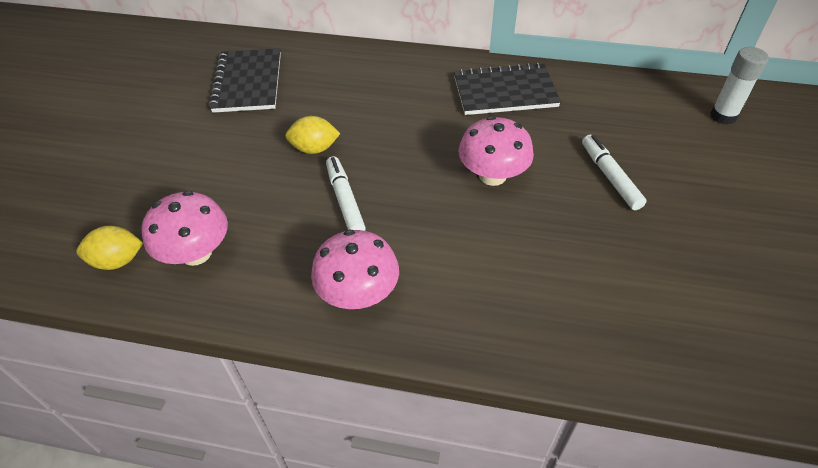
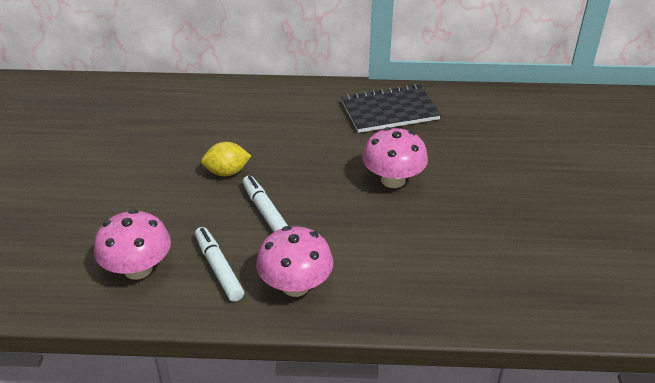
camera: 10 degrees left, 10 degrees down
yellow lemon [77,226,143,270] -> none
black notebook [209,48,281,113] -> none
white marker [582,135,646,210] -> white marker moved to [195,227,244,302]
white glue stick [710,47,769,125] -> none

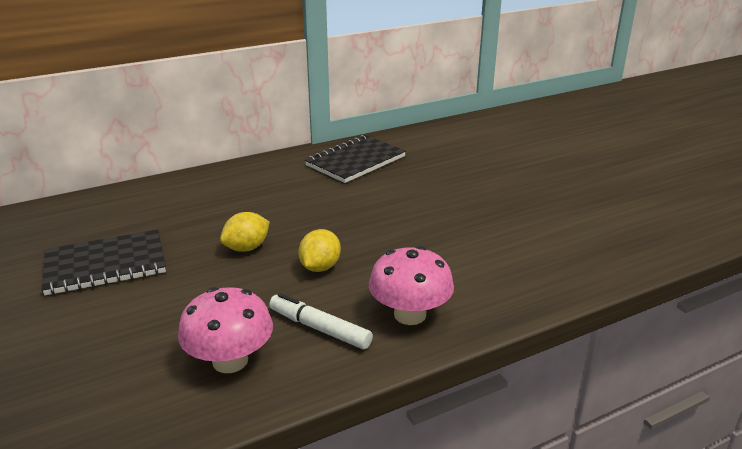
camera: 30 degrees left, 10 degrees down
white marker [242,176,288,232] -> yellow lemon [298,229,341,272]
pink mushroom [362,127,428,188] -> none
none -> black notebook [42,229,166,295]

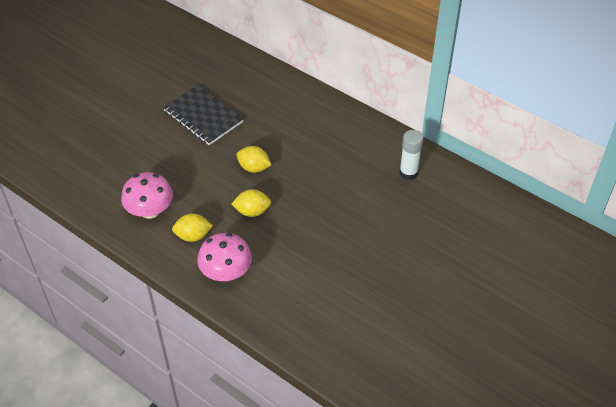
camera: 65 degrees right, 20 degrees up
white marker [269,293,373,349] -> yellow lemon [172,214,213,242]
black notebook [305,135,406,183] -> white glue stick [399,130,423,180]

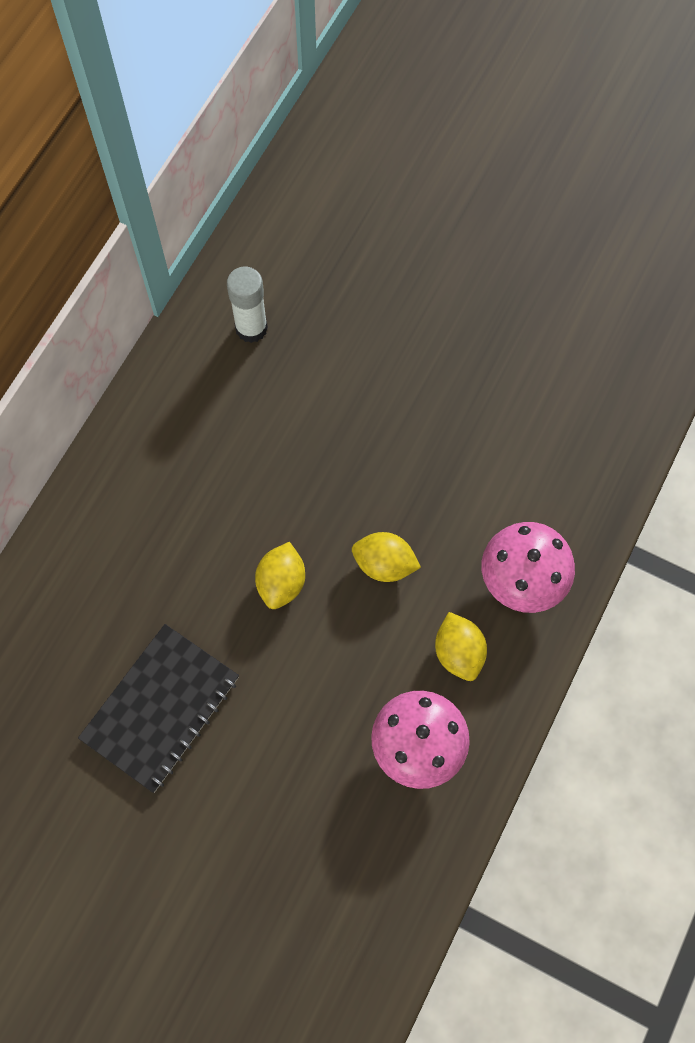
camera: 100 degrees left, 20 degrees up
yellow lemon [232,189,271,217] -> yellow lemon turned 60 degrees counterclockwise [352,532,421,582]

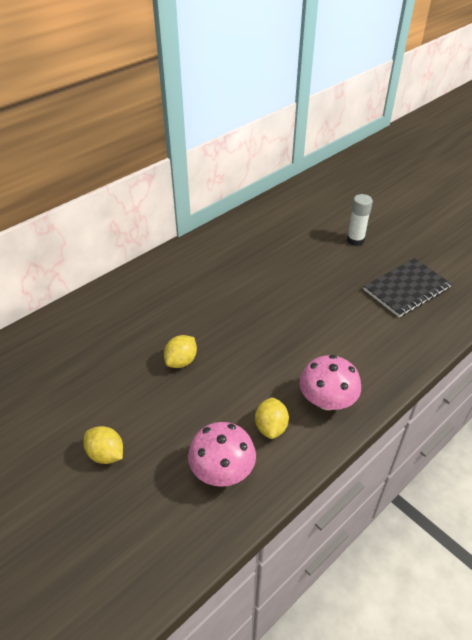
camera: 20 degrees right, 25 degrees down
black notebook [78,624,239,793] -> black notebook moved to [363,258,452,317]
white glue stick [227,267,268,343] -> white glue stick moved to [347,194,373,246]
yellow lemon [352,532,421,582] -> yellow lemon moved to [84,426,123,464]

